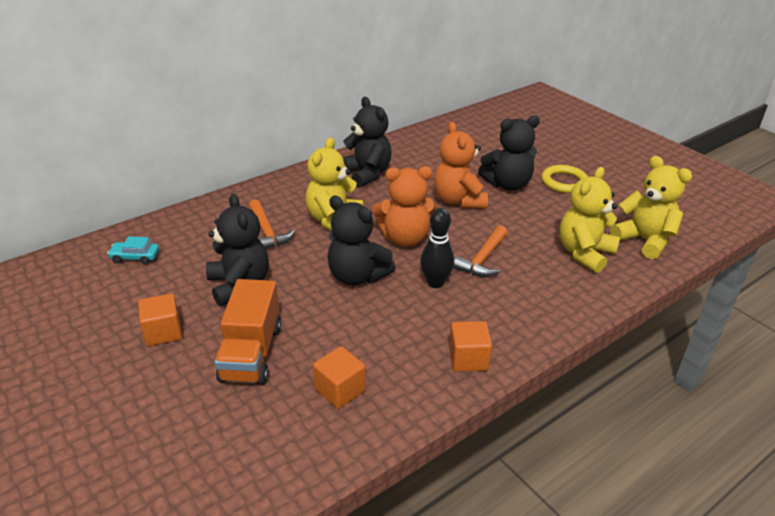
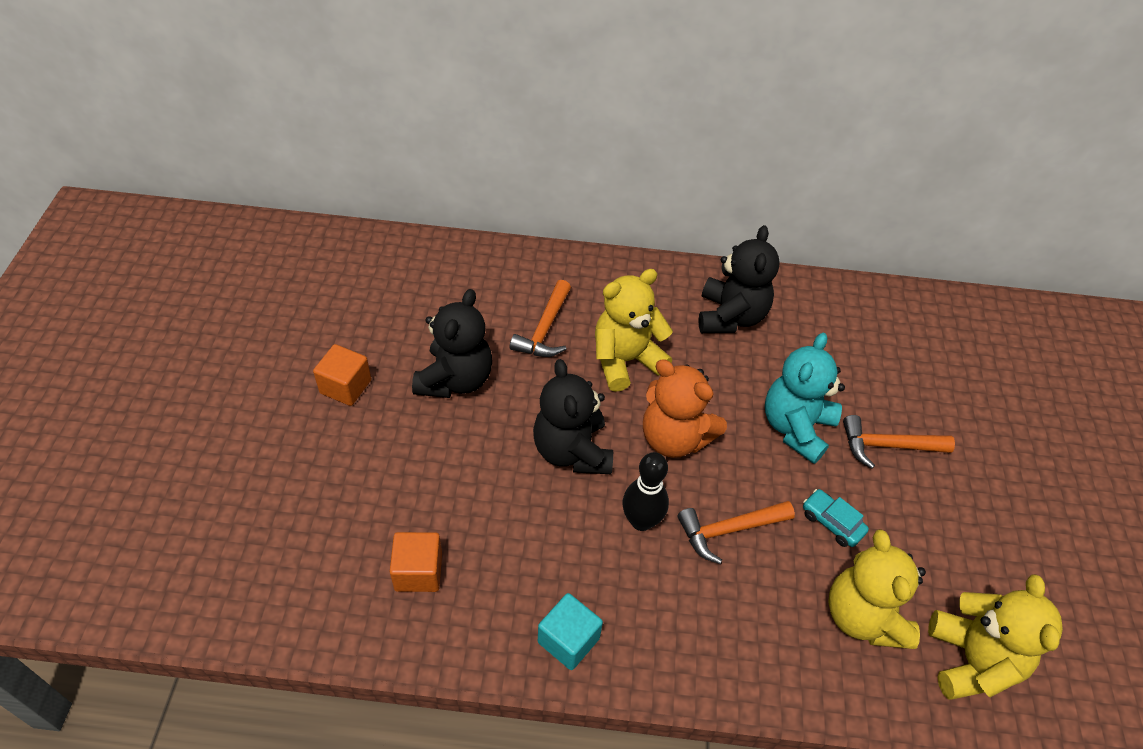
camera: 40 degrees right, 15 degrees up
turquoise car [107,236,159,265] -> turquoise car moved to [803,489,869,547]
orange truck [215,279,281,385] -> none
orange teddy bear [434,122,488,208] -> turquoise teddy bear [765,333,845,464]
orange cube [449,321,492,372] -> turquoise cube [538,593,603,670]
black teddy bear [478,115,540,190] -> orange hammer [843,415,955,468]
yellow ring [541,165,588,193] -> none
yellow teddy bear [559,167,620,273] -> yellow teddy bear turned 90 degrees counterclockwise [828,529,926,649]

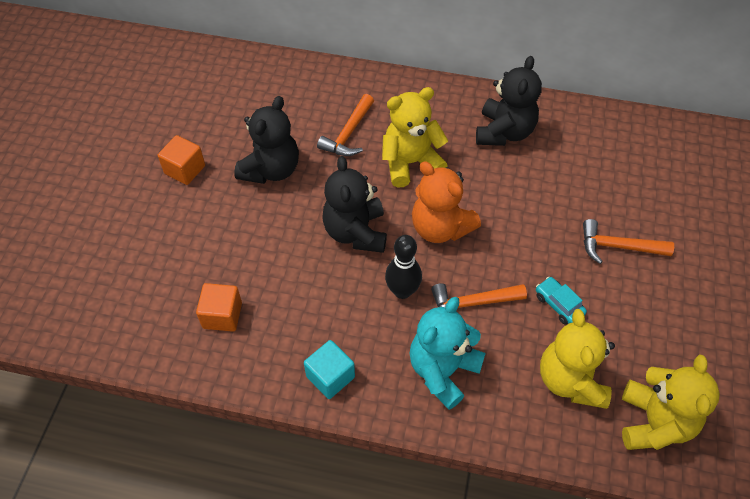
camera: 10 degrees right, 5 degrees up
turquoise teddy bear [765,333,845,464] -> turquoise teddy bear moved to [409,297,486,410]

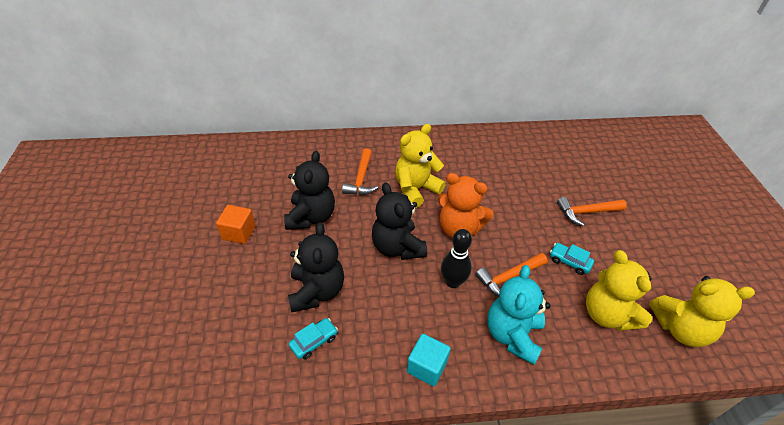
camera: 20 degrees left, 10 degrees down
orange cube [196,283,242,332] -> turquoise car [289,318,338,359]
black teddy bear [476,56,542,146] -> black teddy bear moved to [288,222,344,312]
yellow teddy bear [622,354,720,450] -> yellow teddy bear turned 105 degrees clockwise [649,276,755,347]

